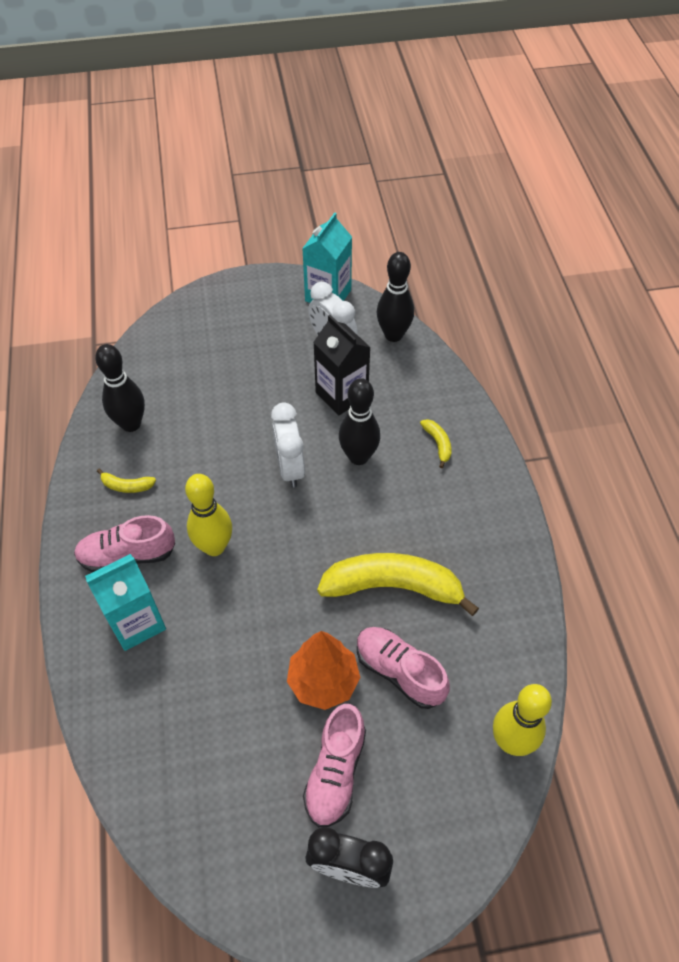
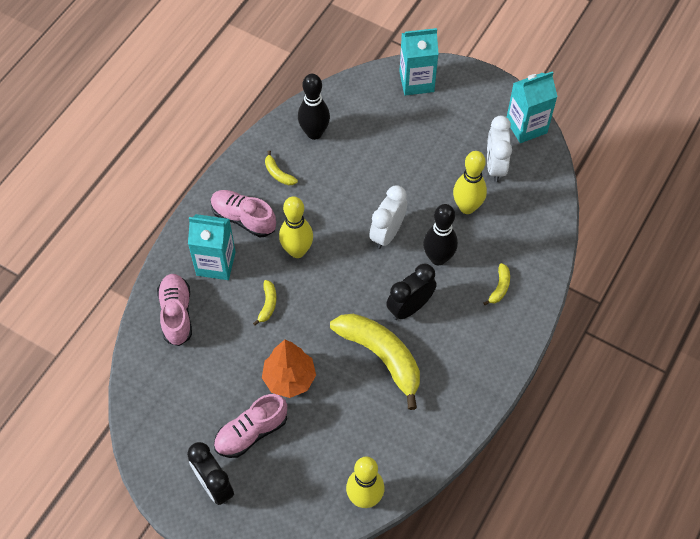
camera: 40 degrees right, 5 degrees up
black carton [313,315,371,415] -> yellow bowling pin [453,151,487,214]
pink shoe [357,627,450,709] -> pink shoe moved to [157,274,192,346]
black bowling pin [377,252,414,342] -> none
none -> yellow banana [253,280,277,325]
none -> black clock [386,264,437,320]
none -> turquoise carton [399,28,439,95]

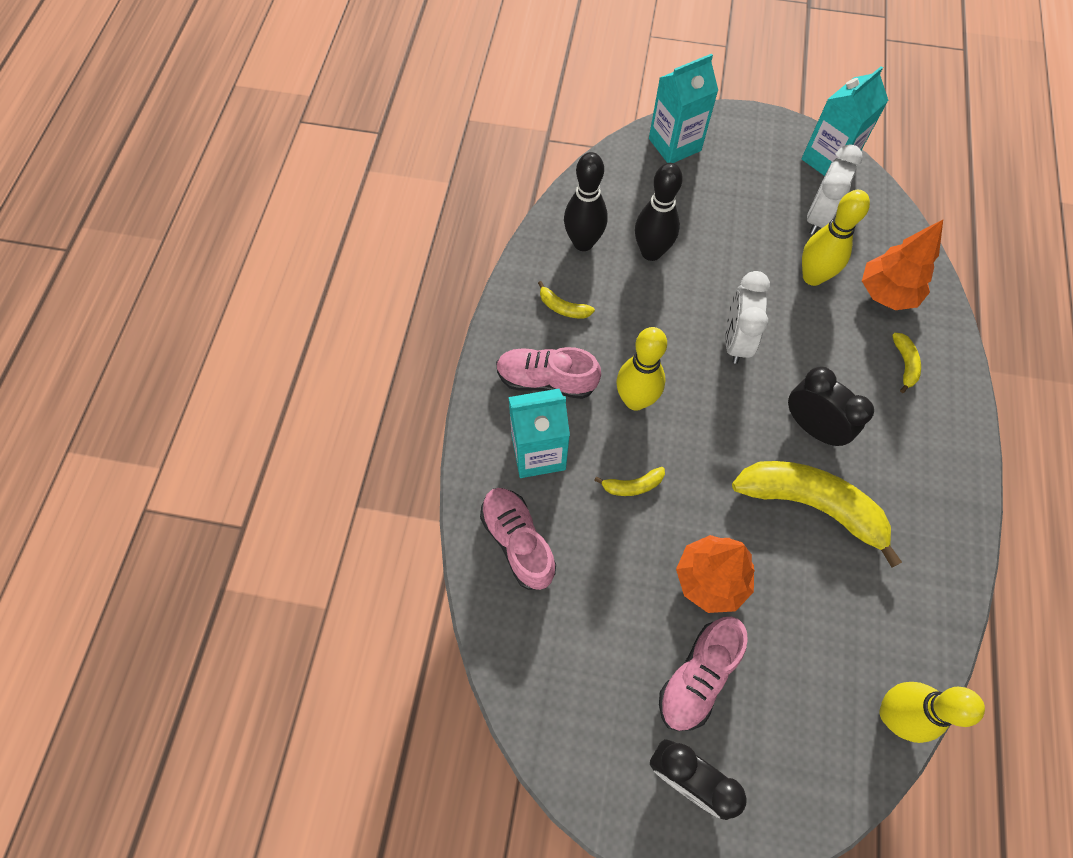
camera: 20 degrees left, 5 degrees up
yellow banana [253,280,277,325] -> yellow banana turned 90 degrees clockwise [594,467,665,496]
black clock [386,264,437,320] -> black clock turned 105 degrees clockwise [788,366,874,446]
black bowling pin [423,204,458,265] -> black bowling pin moved to [635,163,683,261]
white clock [487,116,512,182] -> white clock turned 45 degrees clockwise [807,144,863,235]
none -> orange tree [862,220,943,310]

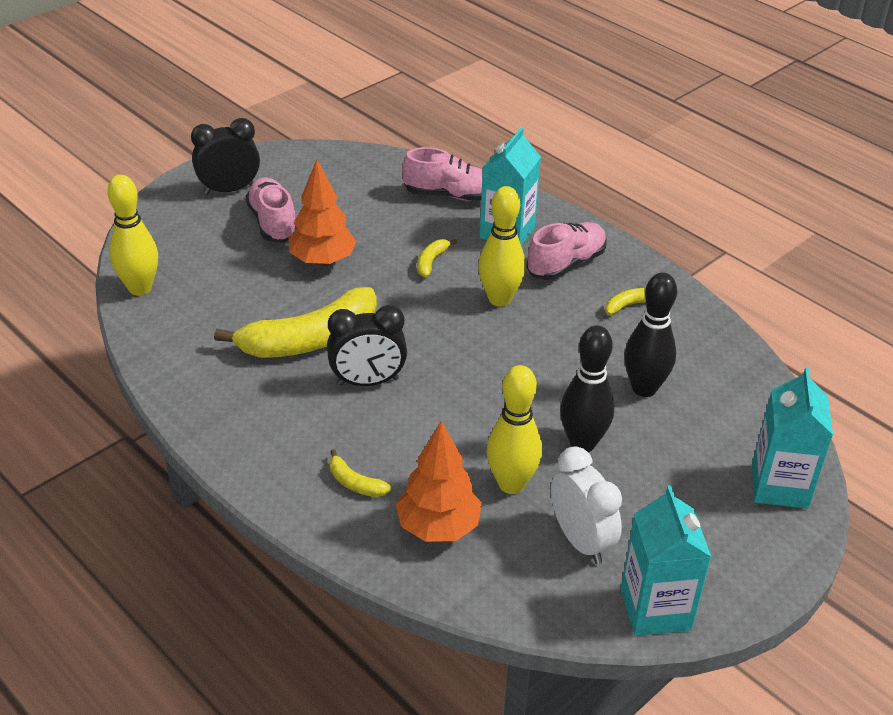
camera: 125 degrees right, 25 degrees down
black bowling pin [564,152,608,251] -> black bowling pin moved to [560,325,614,452]
white clock [725,271,770,364] -> none

